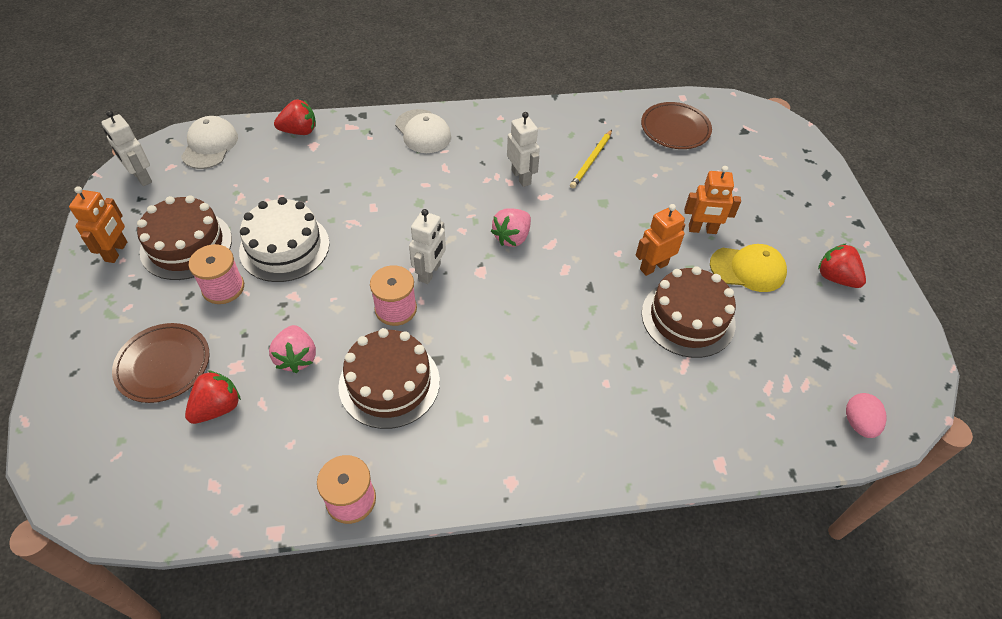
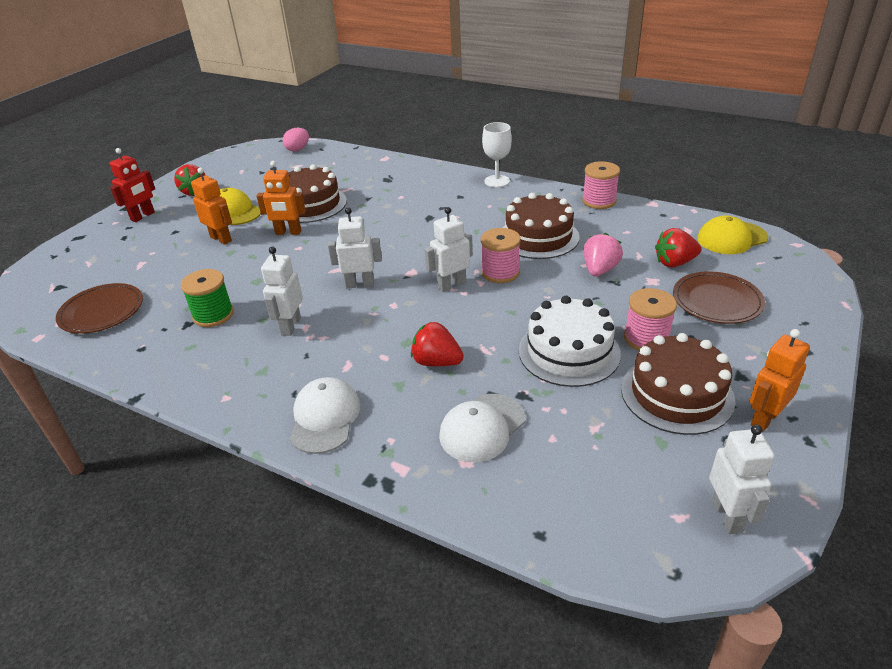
camera: 140 degrees left, 15 degrees down
white cap [181,116,238,169] -> white cap moved to [439,394,525,462]
red strawberry [274,100,316,135] -> red strawberry moved to [411,322,464,366]
pink strawberry [491,208,531,247] -> white robot [328,207,382,288]
yellow pencil [570,130,612,189] -> green spool [181,269,234,327]
none -> red robot [110,148,155,222]
none -> white goblet [482,122,512,187]
none -> yellow cap [697,215,768,254]

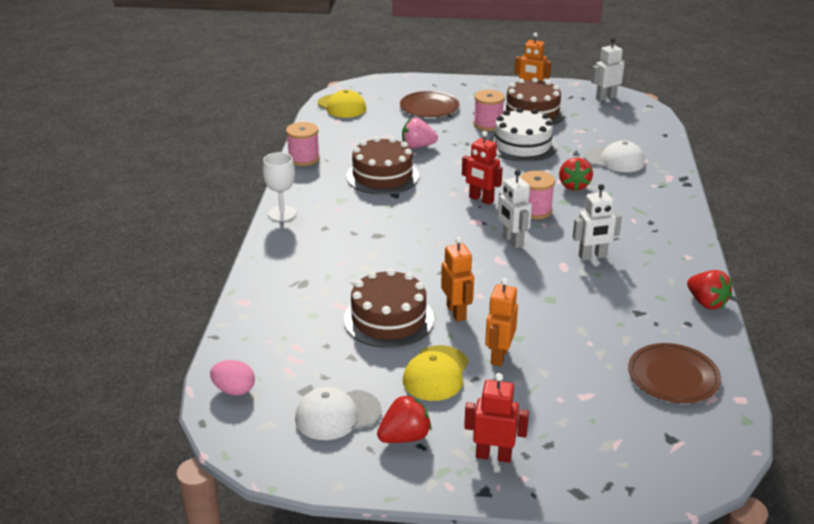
camera: 115 degrees left, 5 degrees down
green spool [181,269,234,327] -> none
white cap [289,377,360,454] -> white cap moved to [295,387,382,440]
white robot [424,207,473,292] -> red robot [462,131,503,205]
pink spool [481,228,521,283] -> pink spool moved to [520,171,555,219]
red strawberry [655,228,701,267] -> red strawberry moved to [687,270,732,310]

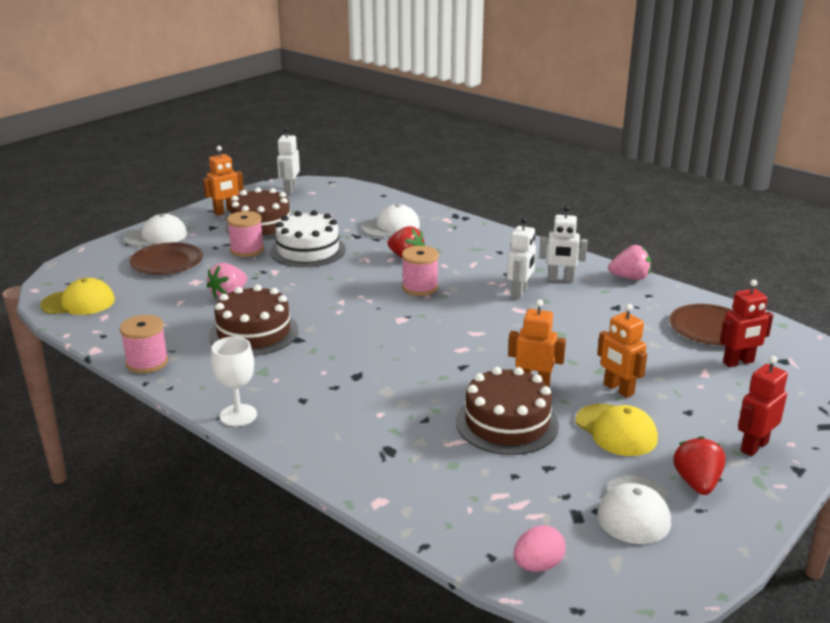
camera: 55 degrees left, 5 degrees down
red robot [462,131,503,205] -> red robot moved to [720,279,773,367]
white robot [498,170,532,248] -> white robot moved to [539,205,588,282]
red strawberry [687,270,732,310] -> pink strawberry [608,245,651,280]
none -> white cap [124,214,187,247]

